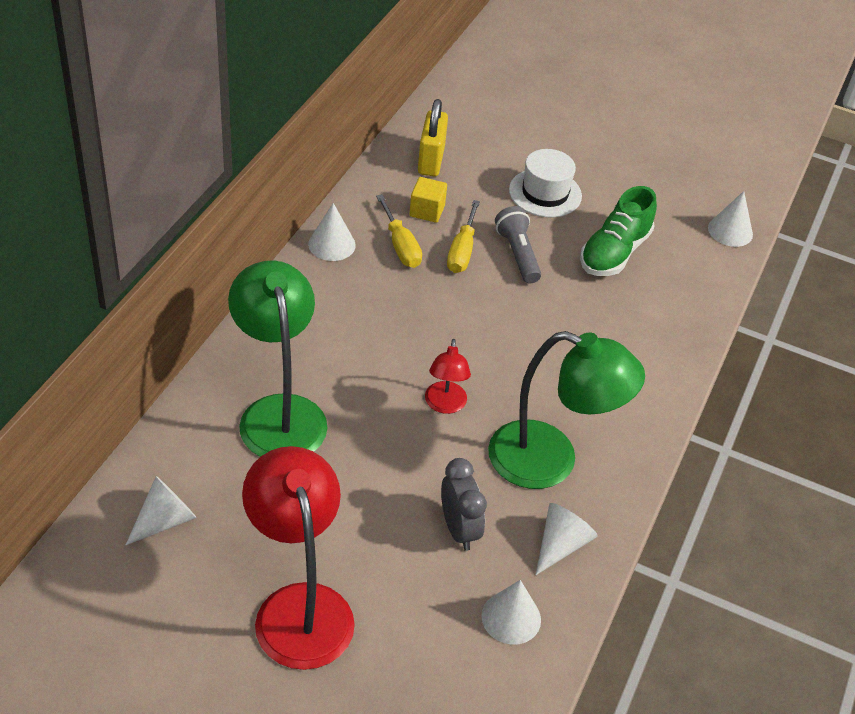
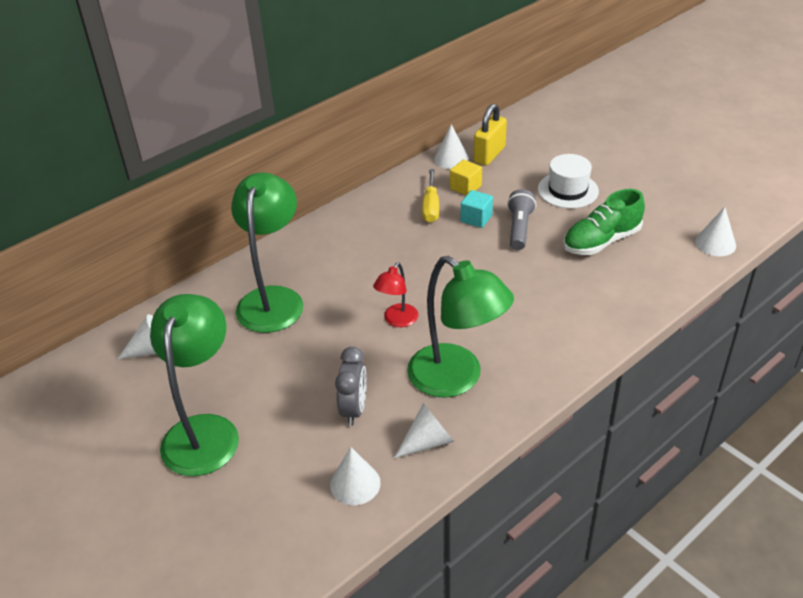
camera: 30 degrees right, 5 degrees down
red lamp [242,446,355,670] -> green lamp [150,294,239,476]
white cone [308,203,356,261] -> white cone moved to [434,124,469,169]
yellow screwdriver [447,200,480,273] -> turquoise cube [461,190,493,228]

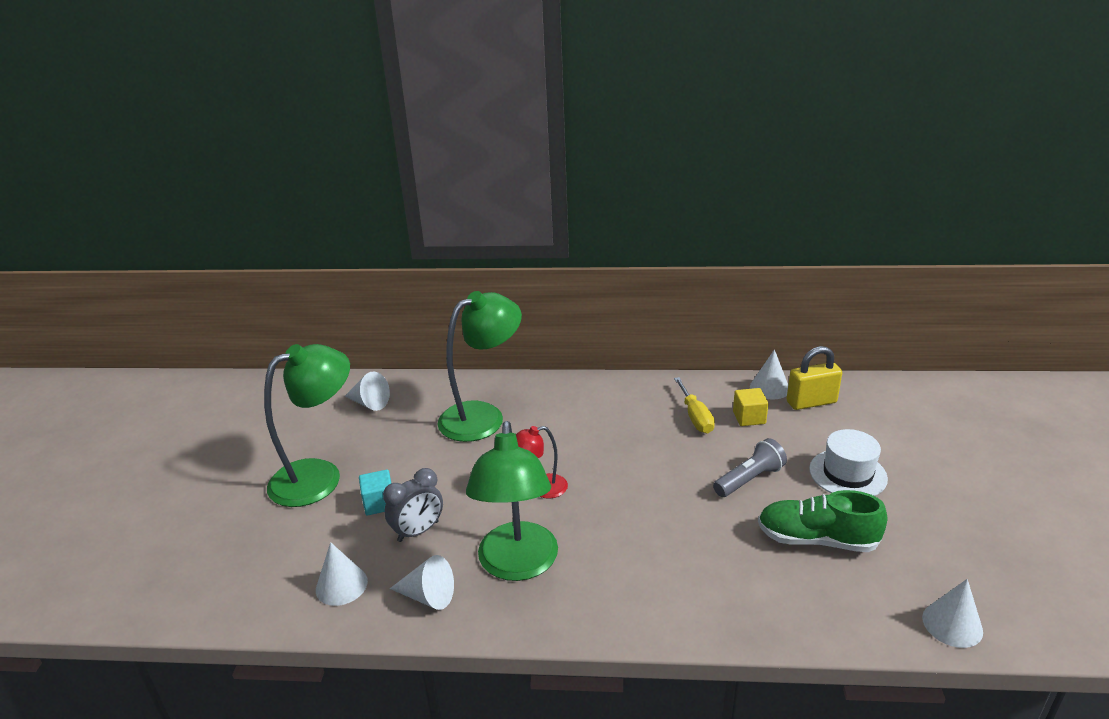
camera: 45 degrees right, 10 degrees down
yellow screwdriver [422,169,439,223] -> yellow screwdriver turned 60 degrees counterclockwise [674,377,715,433]
turquoise cube [461,190,493,228] -> turquoise cube moved to [359,470,391,515]

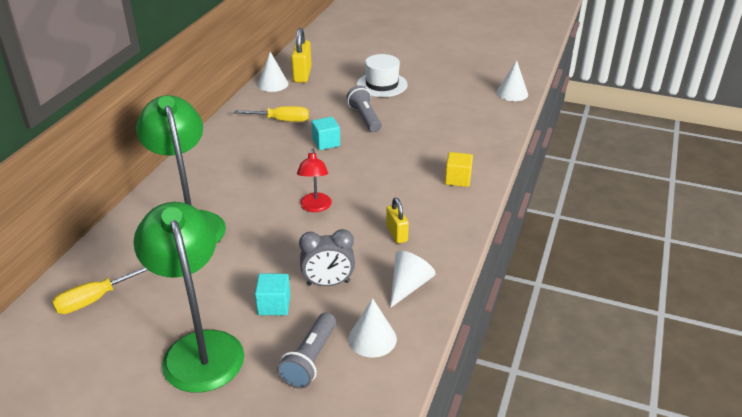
camera: 75 degrees left, 5 degrees up
white cone [345,372,390,411] -> yellow screwdriver [52,267,148,314]
grey clock [383,468,443,542] -> grey clock turned 105 degrees clockwise [299,229,355,286]
green lamp [466,421,558,581] -> yellow padlock [386,198,409,244]
yellow cube [733,388,769,426] -> yellow cube moved to [445,152,473,187]
green shoe [758,490,887,552] -> none
none -> grey flashlight [277,312,336,389]
none -> turquoise cube [311,117,340,150]

